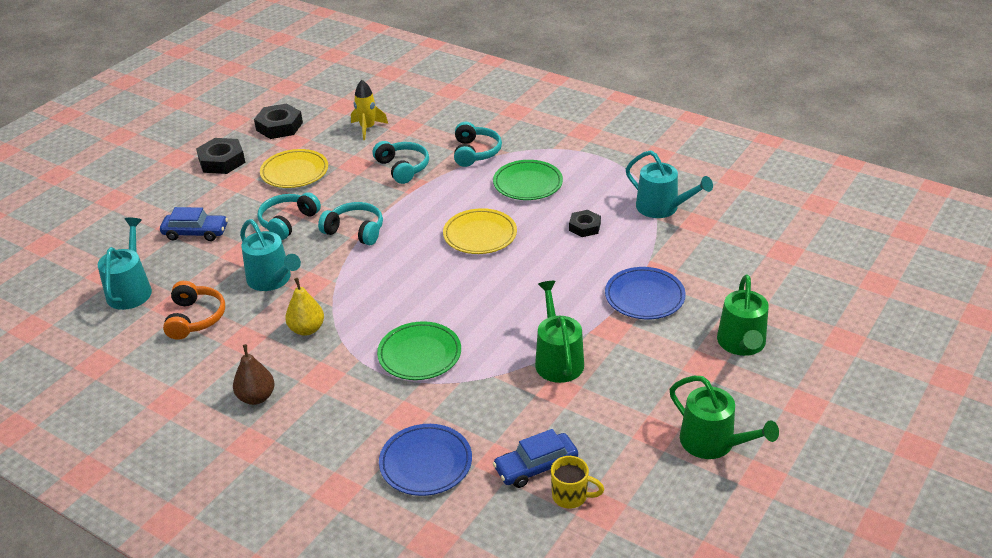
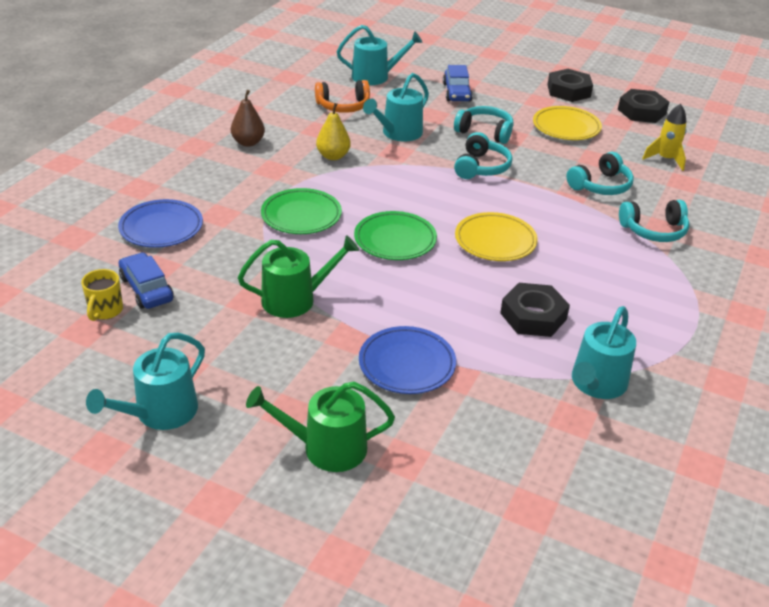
camera: 80 degrees right, 0 degrees up
green plate [493,160,563,200] -> green plate moved to [354,211,437,260]
black nut [569,210,601,237] -> black nut [500,283,570,337], size x1.59
green watering can [670,376,779,459] -> turquoise watering can [86,333,205,430]

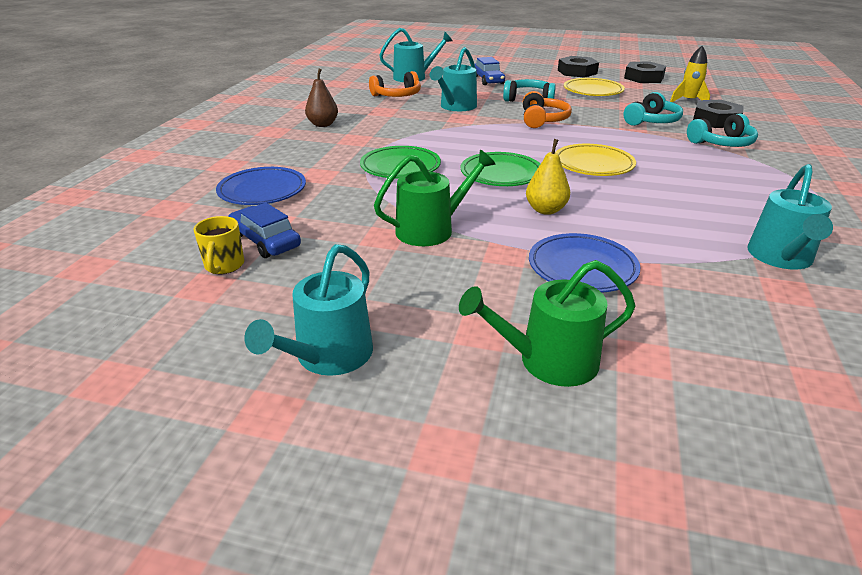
camera: 10 degrees left, 5 degrees down
yellow pear [316,103,351,160] -> yellow pear moved to [526,139,570,215]
turquoise headphones [454,132,512,179] -> orange headphones [523,91,572,128]
black nut [500,283,570,337] -> black nut moved to [693,100,743,128]

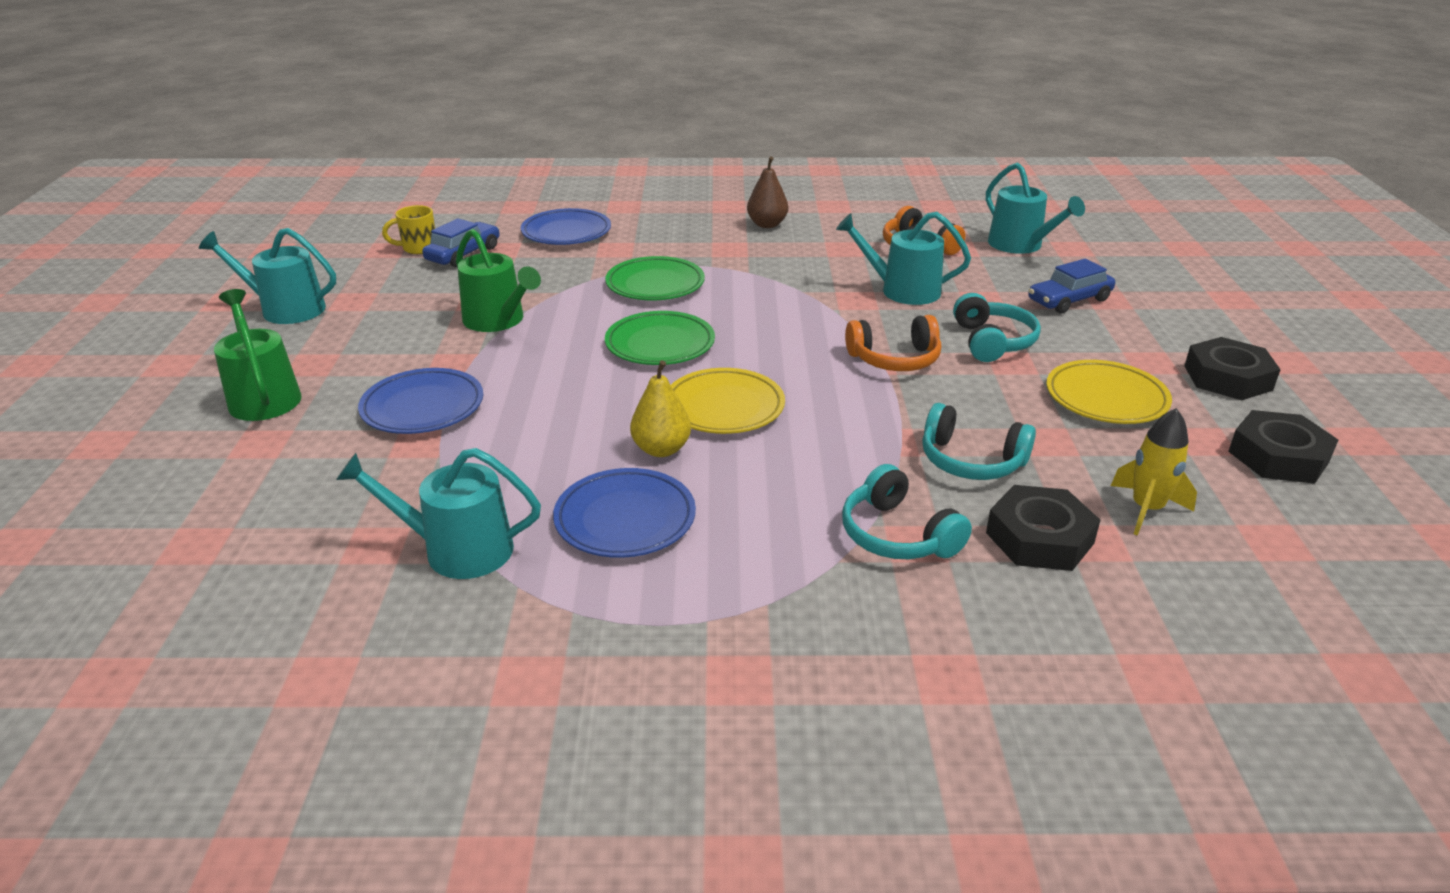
camera: 75 degrees right, 0 degrees up
yellow pear [526,139,570,215] -> yellow pear moved to [630,360,691,457]
none -> blue plate [553,468,696,558]

